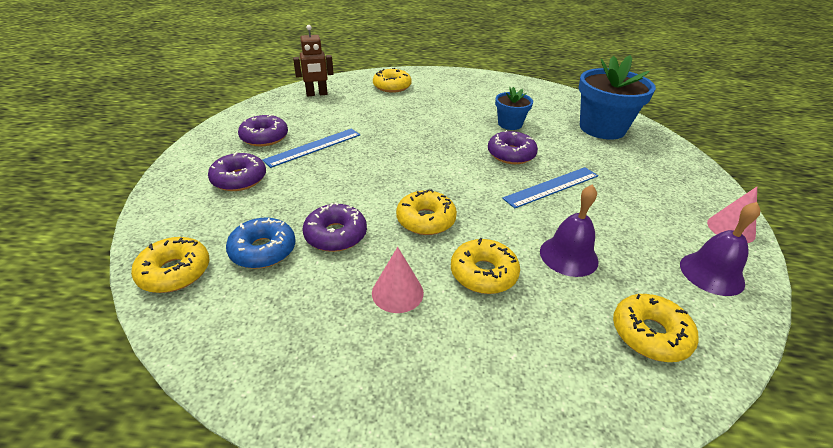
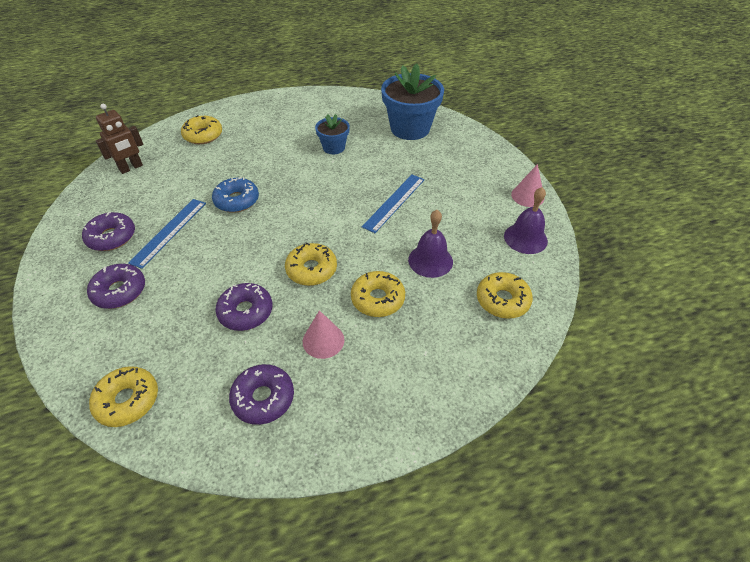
camera: 25 degrees left, 10 degrees up
blue donut [226,217,296,269] -> blue donut moved to [212,177,259,213]
purple donut [488,130,538,164] -> purple donut moved to [229,364,294,425]

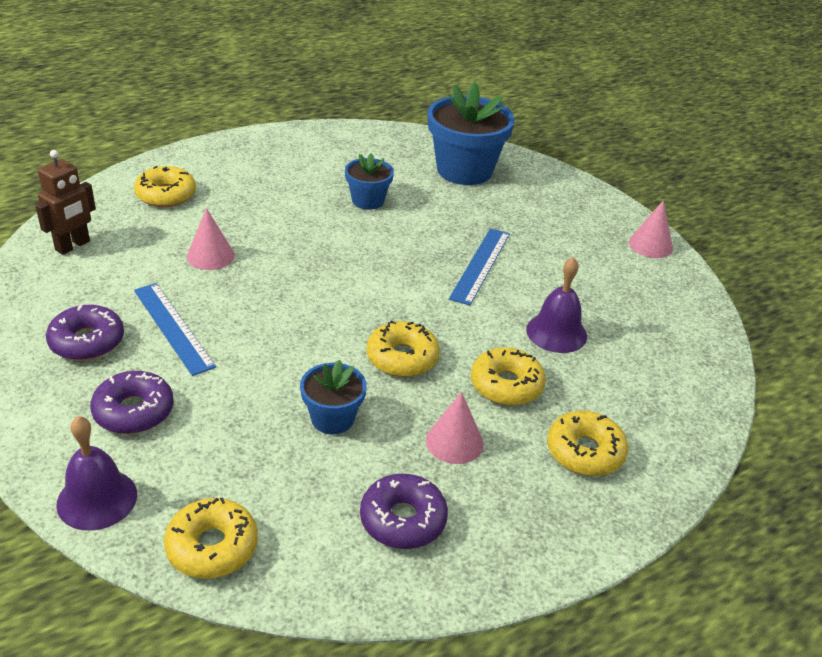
camera: 15 degrees left, 10 degrees down
blue ruler [128,199,206,269] -> blue ruler turned 45 degrees counterclockwise [134,283,216,376]
blue donut [212,177,259,213] -> none
purple donut [215,283,273,331] -> blue flower pot [300,359,367,434]
yellow donut [477,272,533,319] -> yellow donut moved to [547,411,628,476]
purple bell [504,187,548,254] -> purple bell moved to [56,416,137,531]
none -> pink cone [187,208,235,270]

